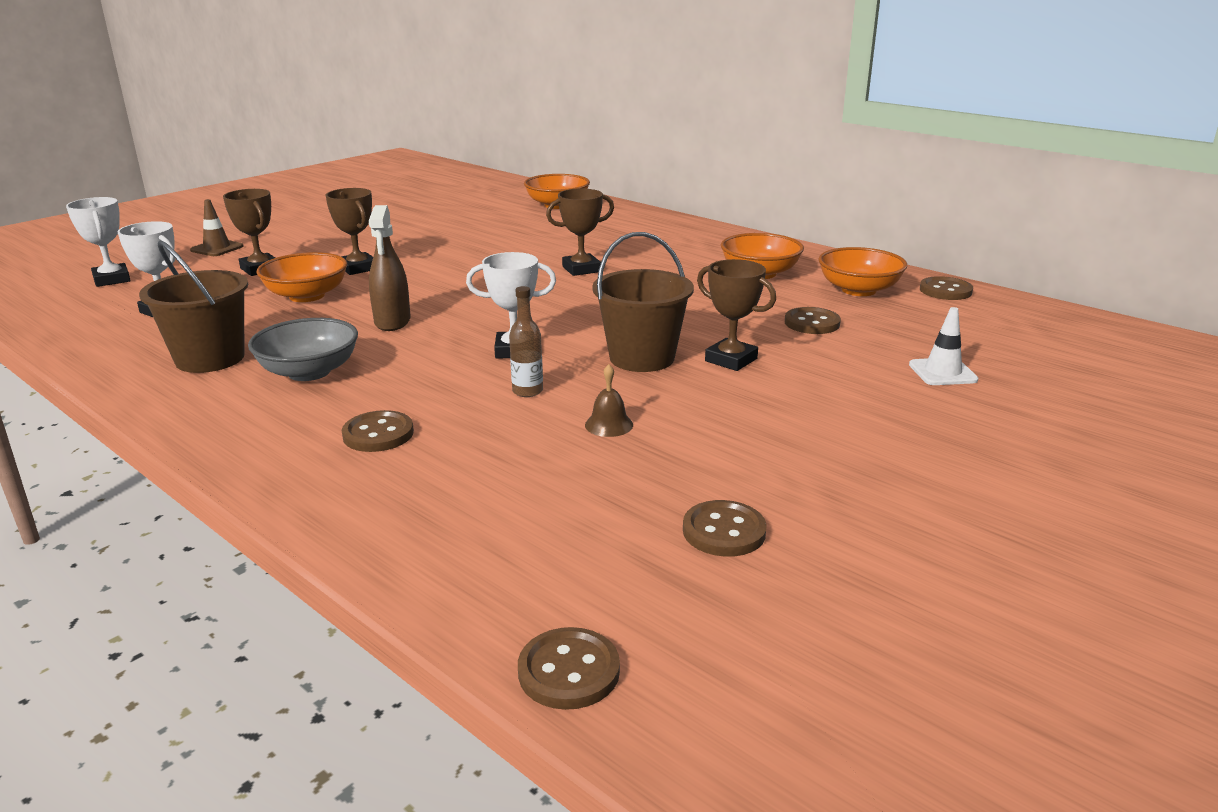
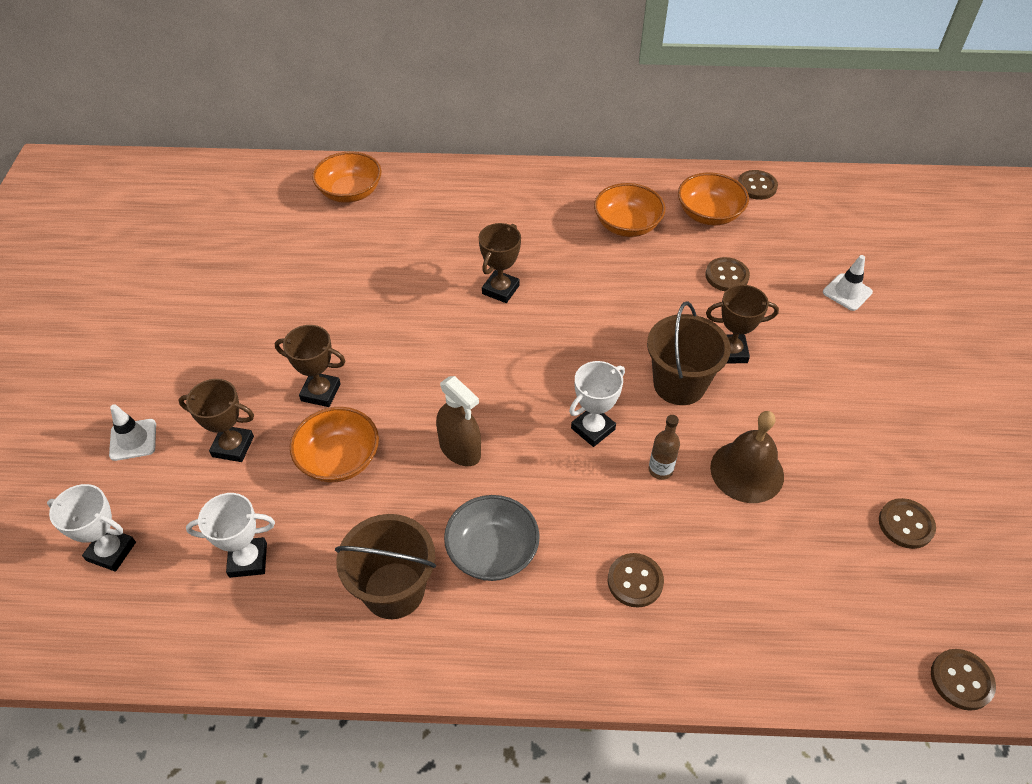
camera: 40 degrees left, 25 degrees up
brown traffic cone [190,199,244,256] -> white traffic cone [109,404,156,461]
brown bell [585,364,633,437] -> brown bell [710,411,784,503], size x2.01

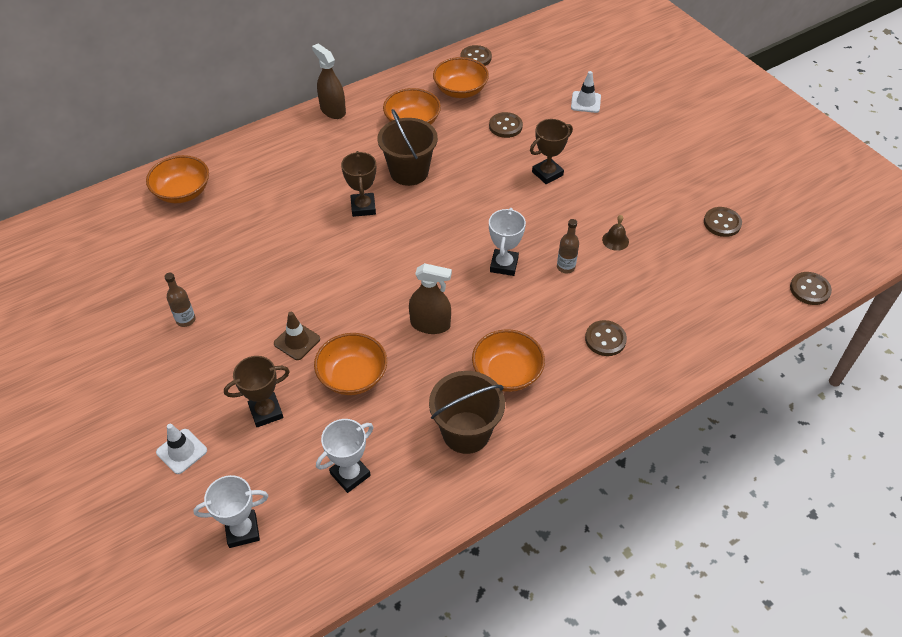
camera: 35 degrees left, 0 degrees up
brown trophy [275,325,345,407] -> brown traffic cone [274,312,320,360]
grey bowl [444,495,540,581] -> orange bowl [472,329,545,392]
brown bucket [647,302,731,405] -> brown bucket moved to [378,109,438,186]
brown bell [710,411,784,503] -> brown bell [602,215,629,251], size x0.50
none -> brown bottle [164,273,195,327]
none -> brown spray bottle [312,44,346,119]

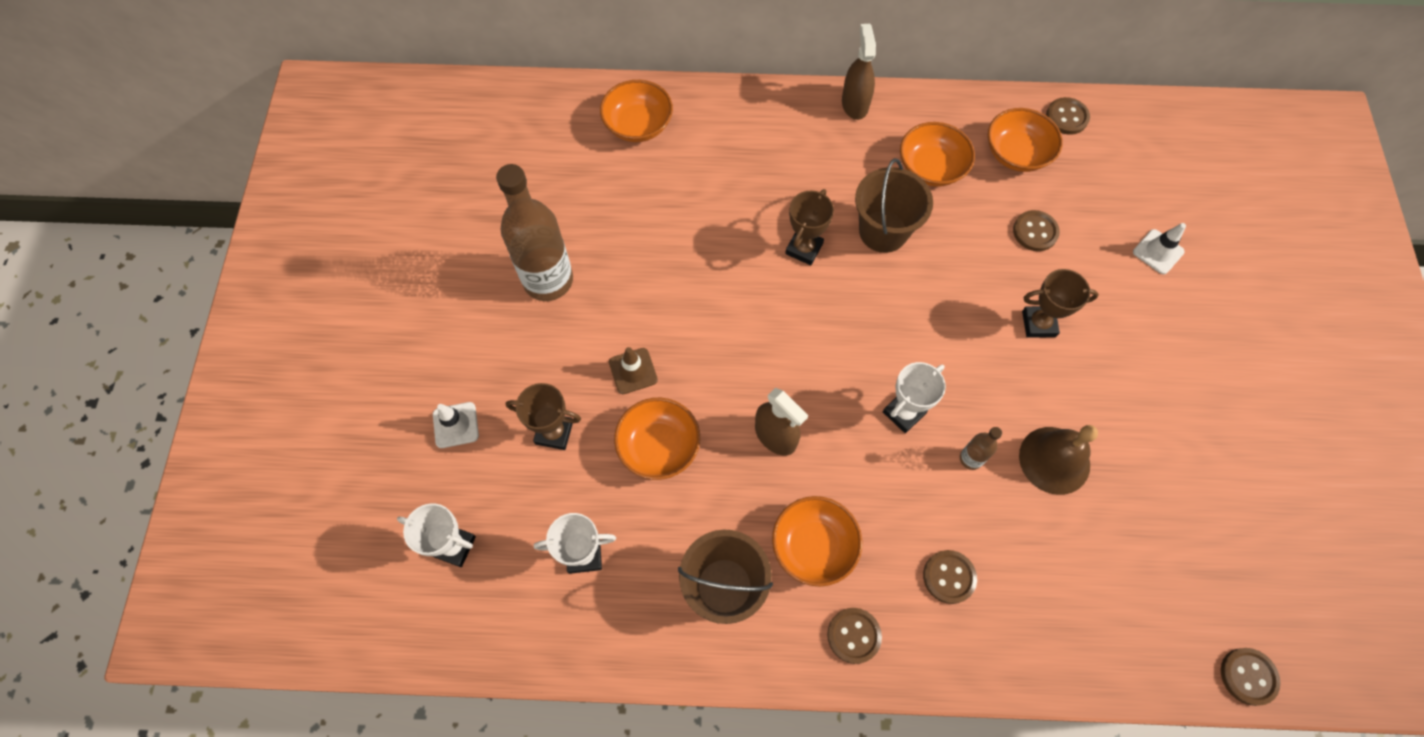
camera: 35 degrees right, 15 degrees up
brown bottle [164,273,195,327] -> brown bottle [496,164,573,301], size x2.31
brown bell [602,215,629,251] -> brown bell [1019,425,1098,495], size x2.01
brown button [704,207,742,237] -> brown button moved to [827,608,882,664]

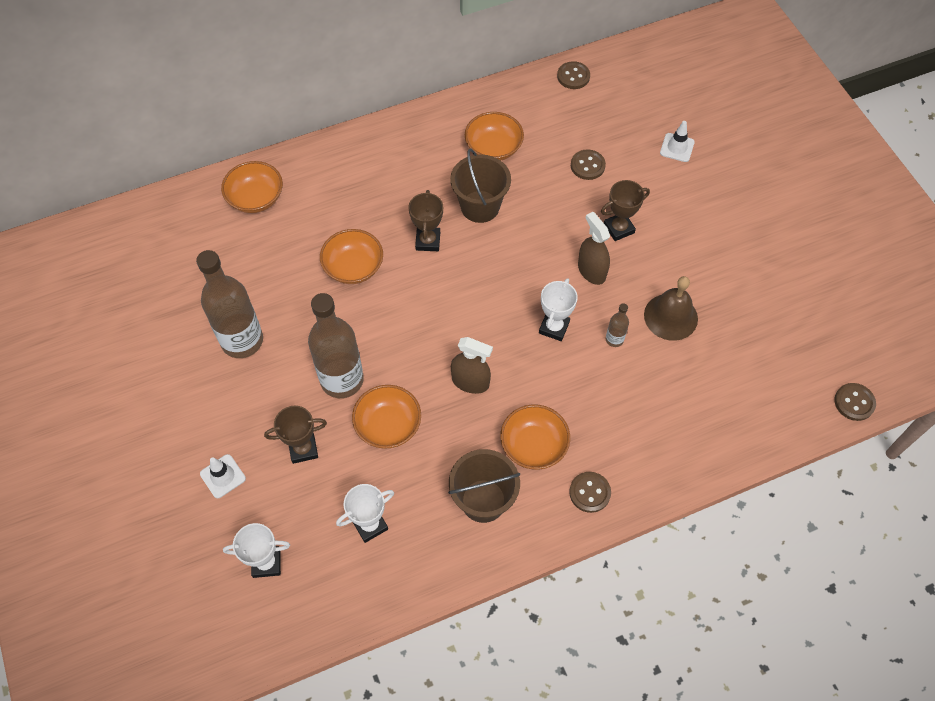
camera: 25 degrees left, 5 degrees down
brown traffic cone [609,347,658,394] -> brown bottle [308,293,364,398]
brown spray bottle [842,24,876,120] -> brown spray bottle moved to [578,212,610,285]
brown button [923,550,977,604] -> none
orange bowl [988,108,1063,172] -> orange bowl moved to [320,229,383,284]

